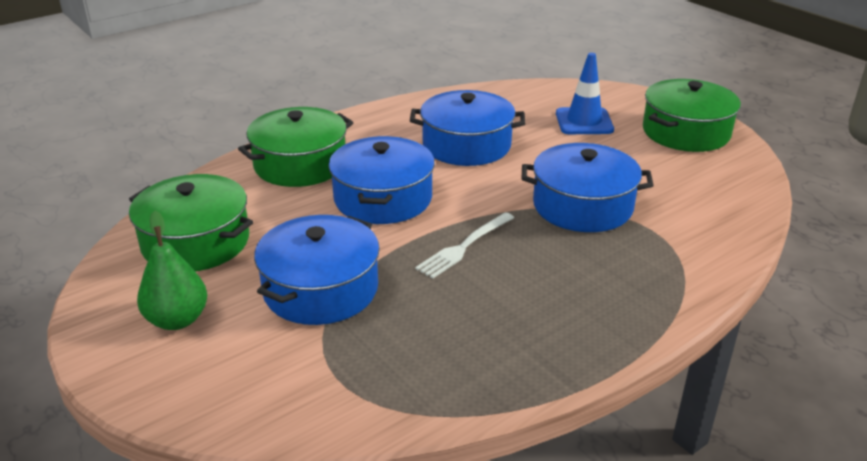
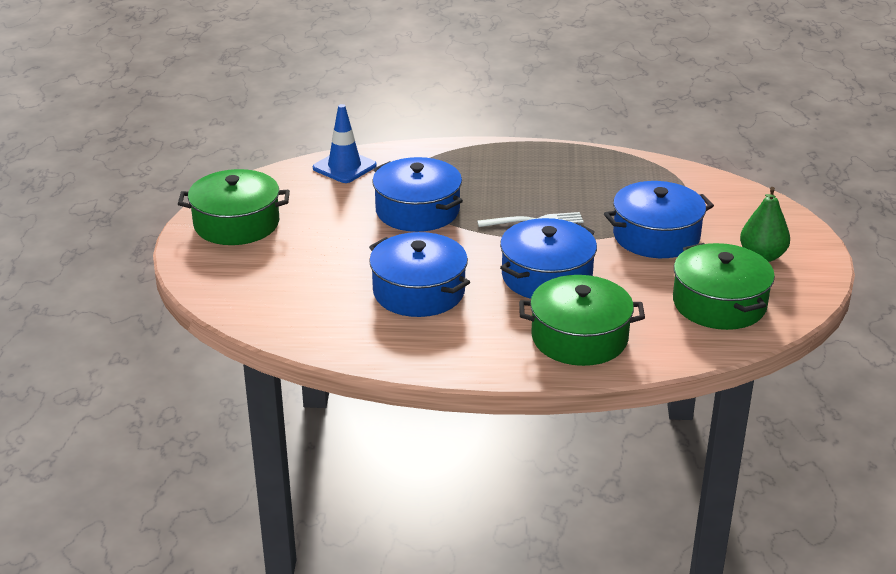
camera: 140 degrees left, 0 degrees up
blue traffic cone [556,53,614,134] -> blue traffic cone moved to [313,104,377,183]

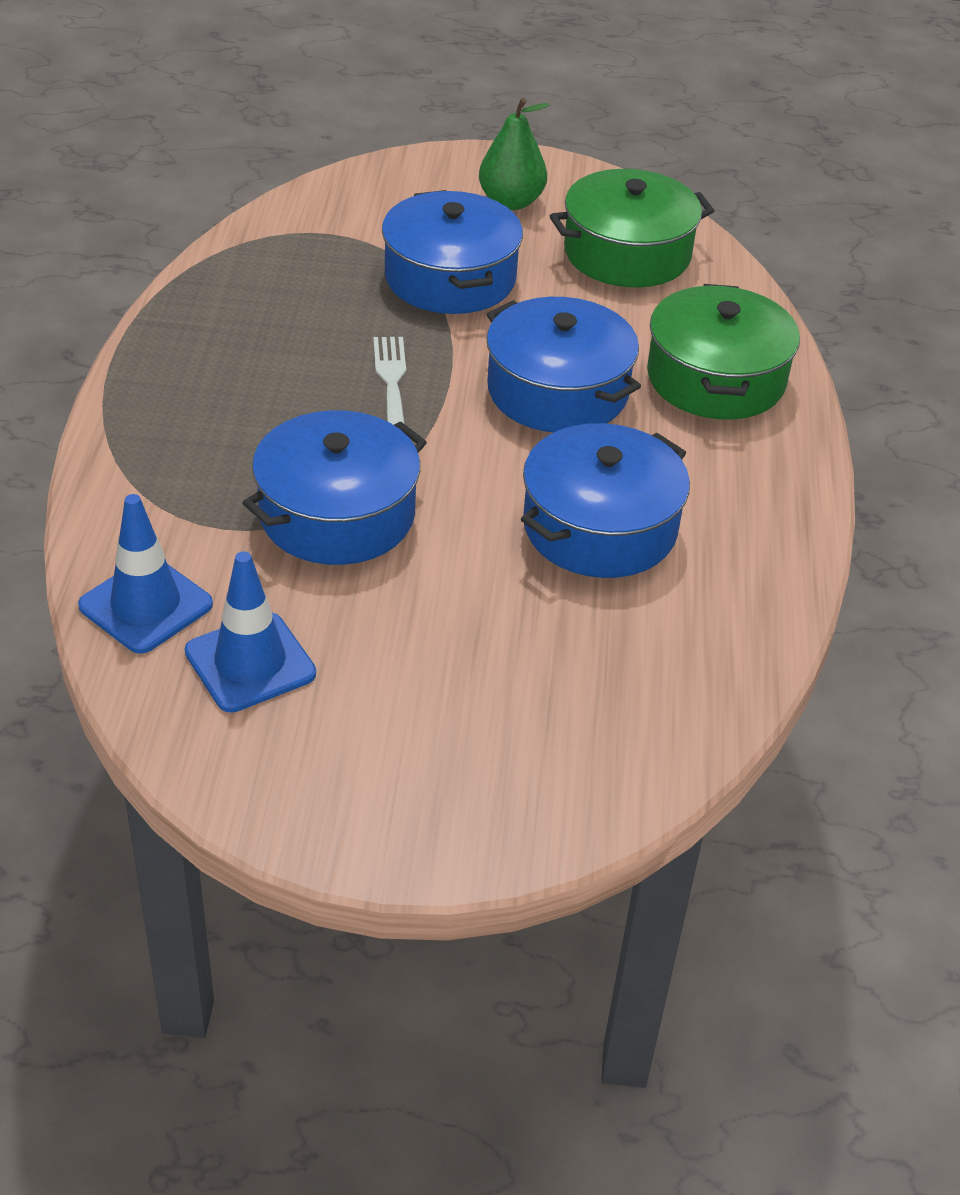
camera: 90 degrees left, 10 degrees up
green pot [178,169,290,245] -> none
none -> blue traffic cone [185,551,316,713]

